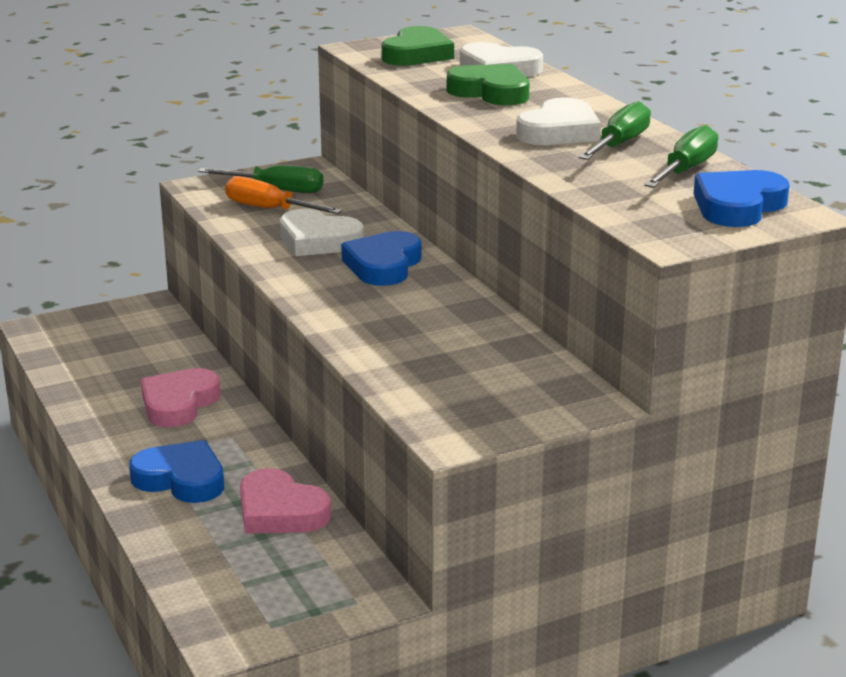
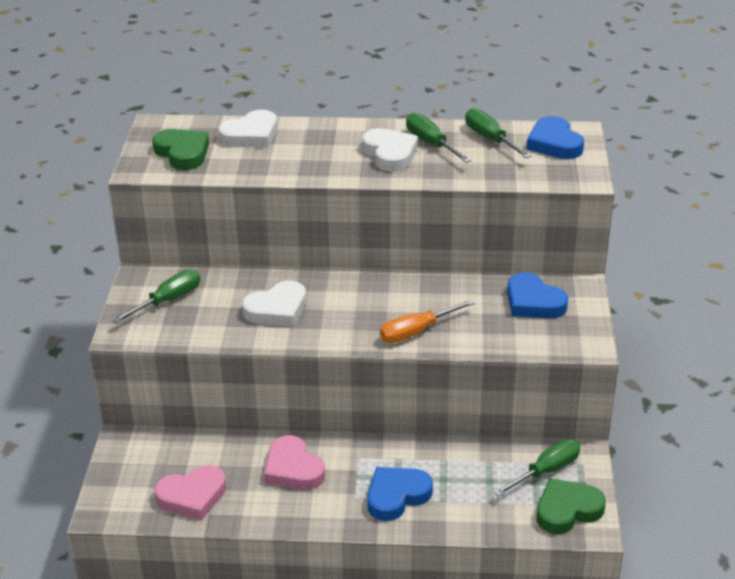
camera: 60 degrees left, 10 degrees up
orange screwdriver [225,176,342,214] -> orange screwdriver moved to [380,299,476,343]
pink heart [240,468,331,534] -> pink heart moved to [154,465,226,520]
blue heart [341,231,422,286] -> blue heart moved to [507,272,568,318]
green heart [447,64,530,105] -> green heart moved to [536,478,606,534]
none -> green screwdriver [494,439,580,497]

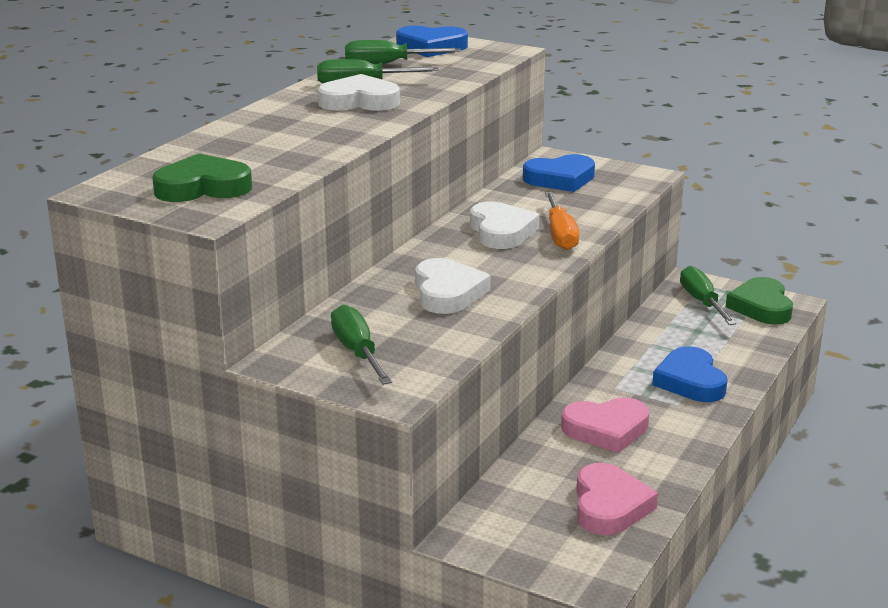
camera: 65 degrees left, 10 degrees down
white heart [218,110,277,148] -> white heart moved to [470,202,540,249]

